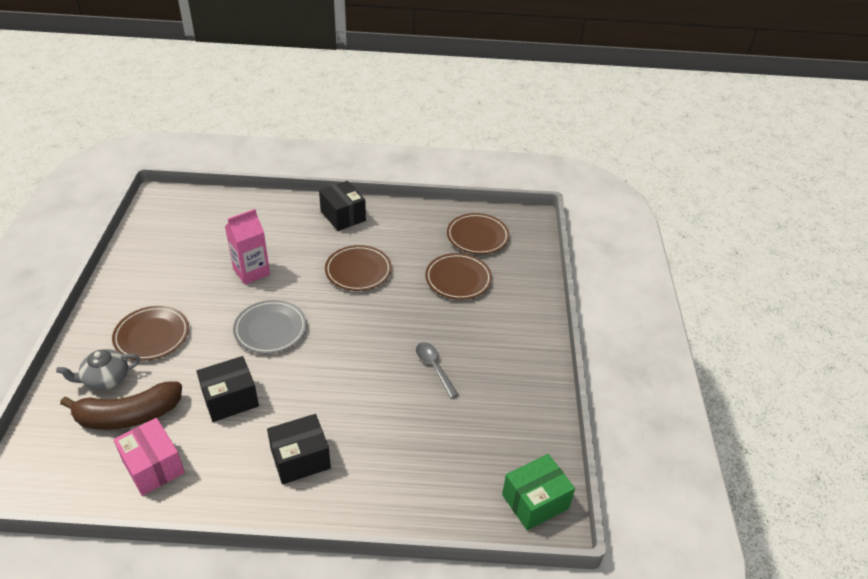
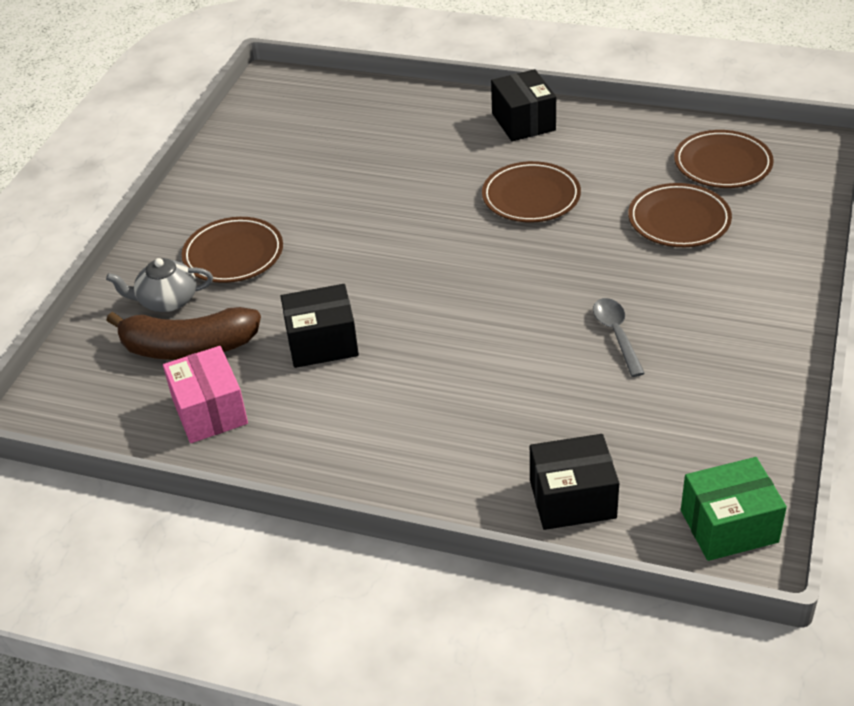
camera: 20 degrees right, 0 degrees up
pink carton [225,209,270,285] -> none
grey plate [233,300,307,354] -> none
black box [267,414,331,484] -> black box moved to [530,434,619,530]

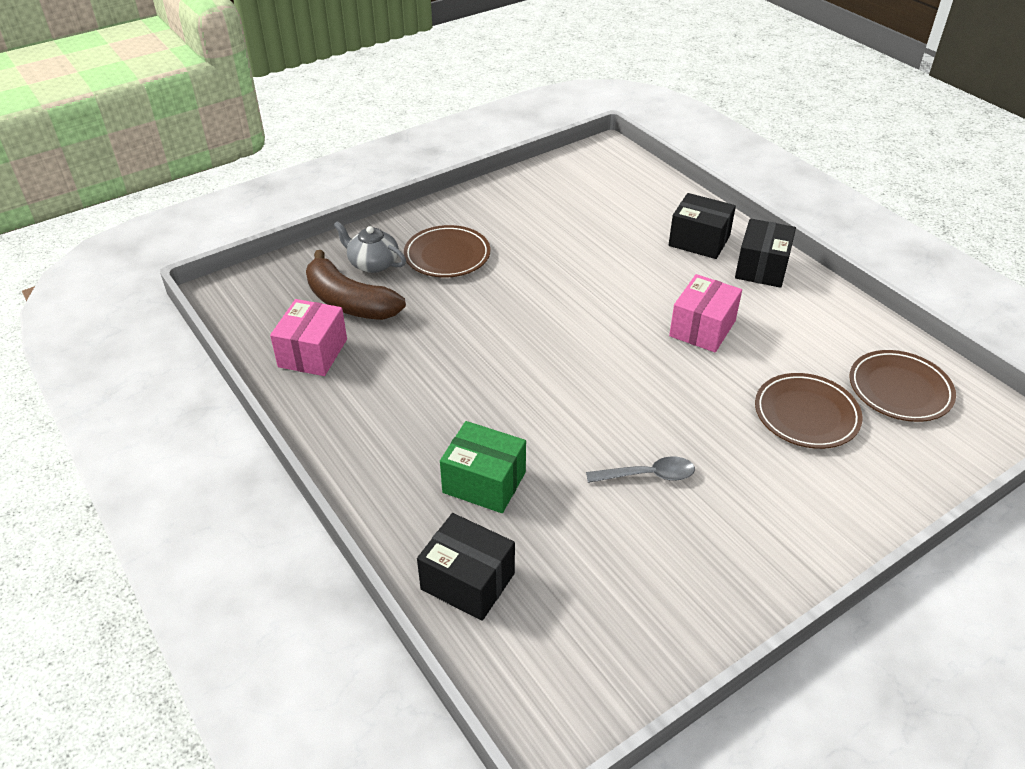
camera: 35 degrees right, 0 degrees up
black box [280,284,359,368] -> black box moved to [669,193,736,259]
brown plate [482,161,581,222] -> pink box [669,274,742,352]
grey spoon [593,298,645,377] -> grey spoon turned 60 degrees clockwise [586,456,695,483]
green box [681,457,787,561] -> green box moved to [440,421,526,513]

